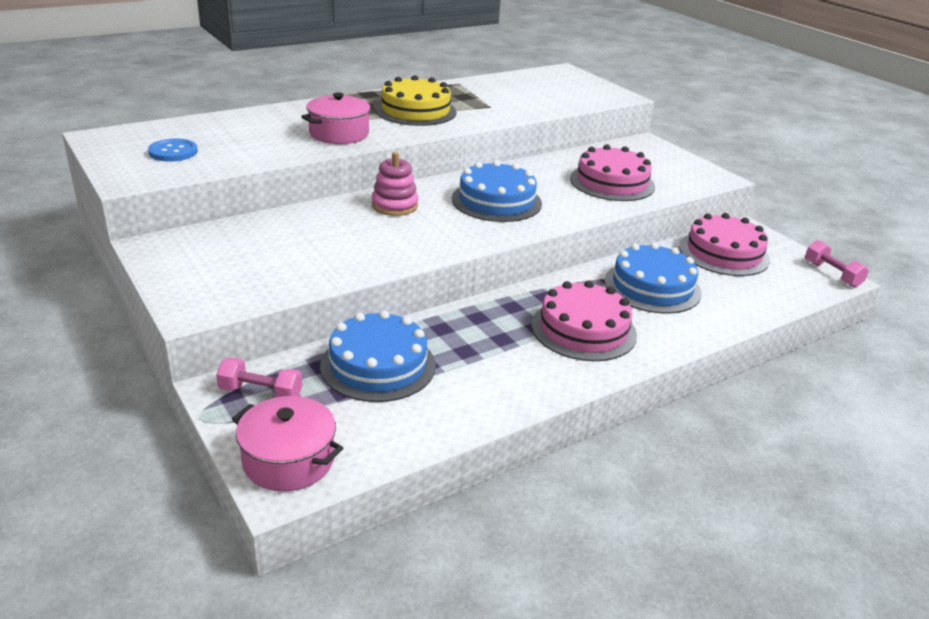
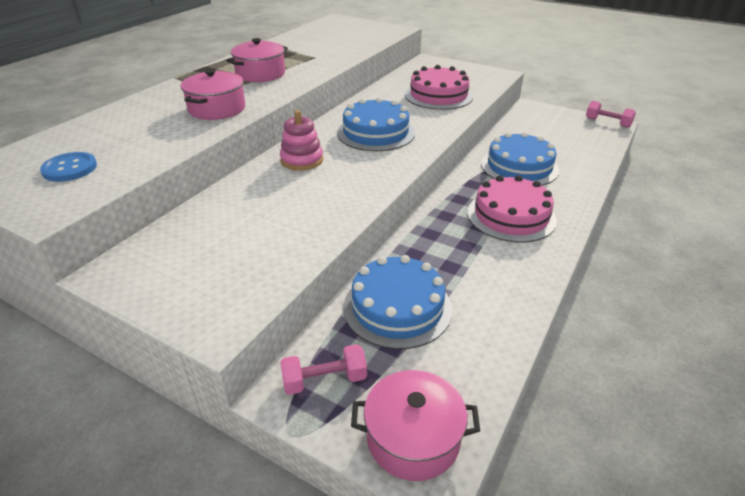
camera: 25 degrees left, 5 degrees up
yellow cake [375,75,456,126] -> pink pot [227,38,288,82]
pink cake [679,213,770,276] -> none

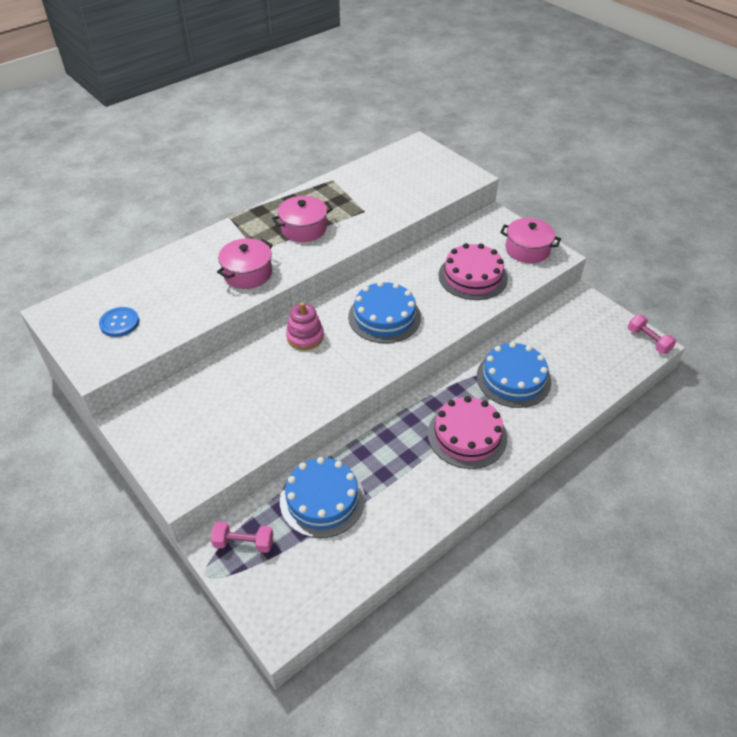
camera: 20 degrees right, 10 degrees up
pink pot [351,370,480,481] -> pink pot moved to [500,218,561,263]

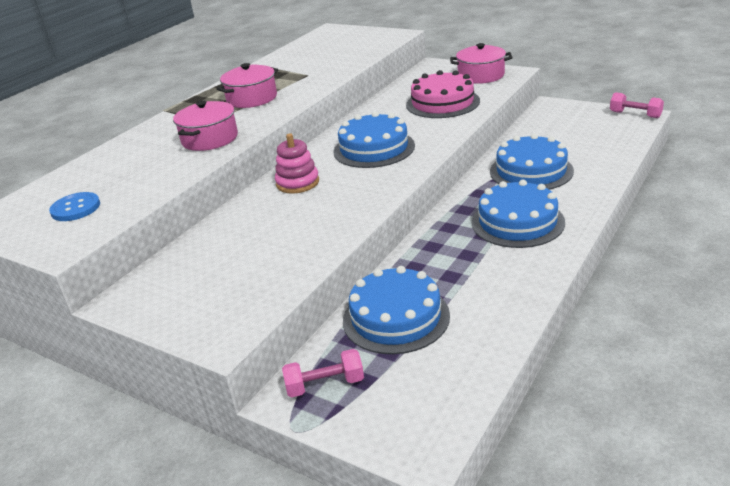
camera: 15 degrees left, 15 degrees down
pink cake [428,396,507,469] -> blue cake [472,180,565,248]

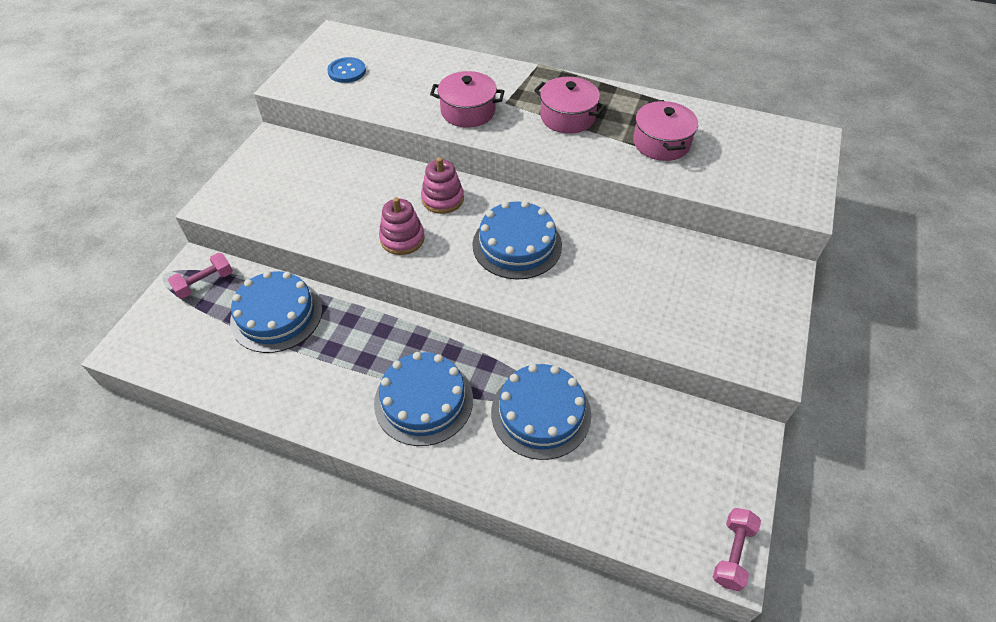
camera: 75 degrees right, 20 degrees up
pink dumbbell [282,349,364,398] -> pink dumbbell turned 75 degrees clockwise [168,253,233,299]
pink cake [406,70,480,118] -> none
pink pot [450,43,512,84] -> pink pot moved to [633,100,698,161]
none -> pink stacking toy [379,197,425,255]

